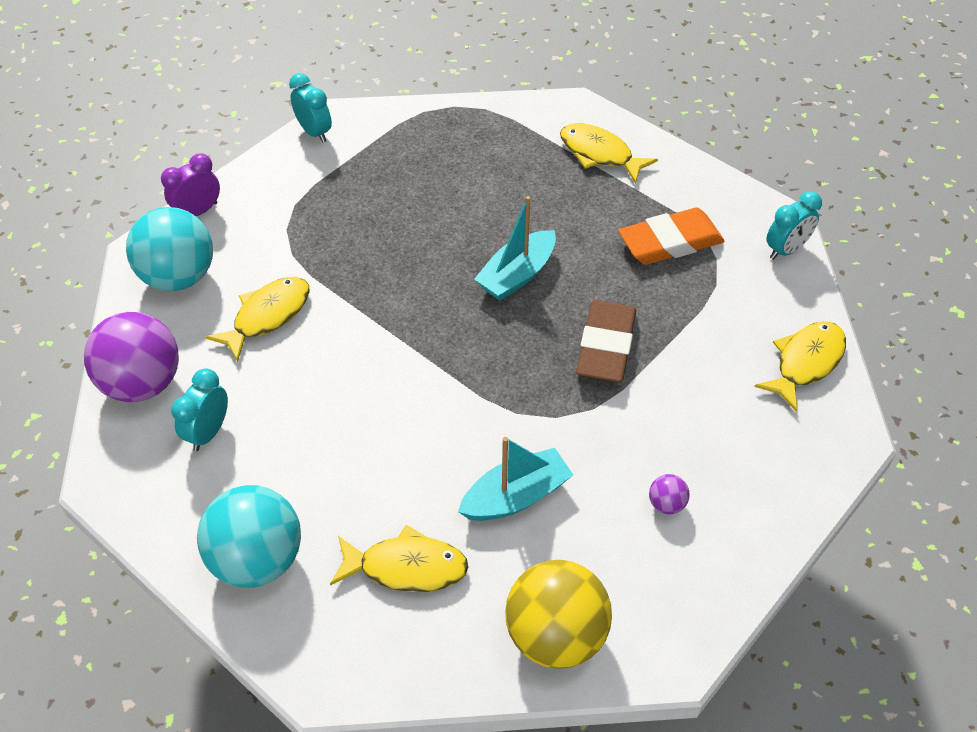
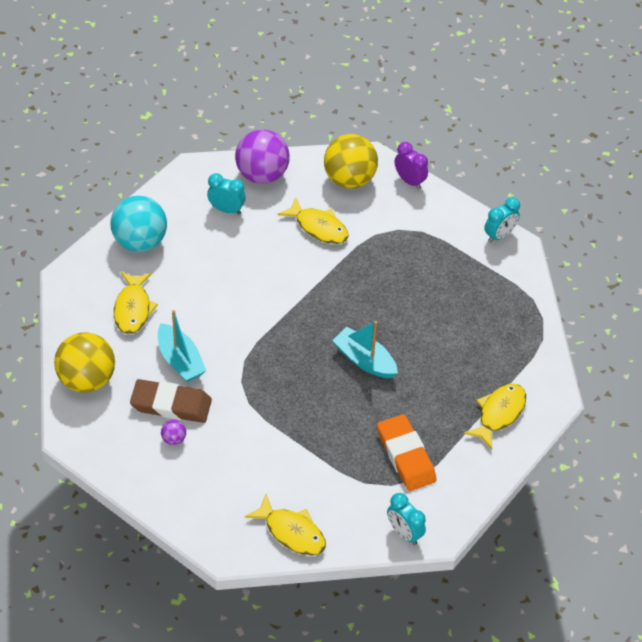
camera: 85 degrees right, 0 degrees up
turquoise ball [126,207,213,291] -> yellow ball [324,134,378,188]
brown eraser [576,300,636,382] -> brown eraser moved to [130,379,212,423]

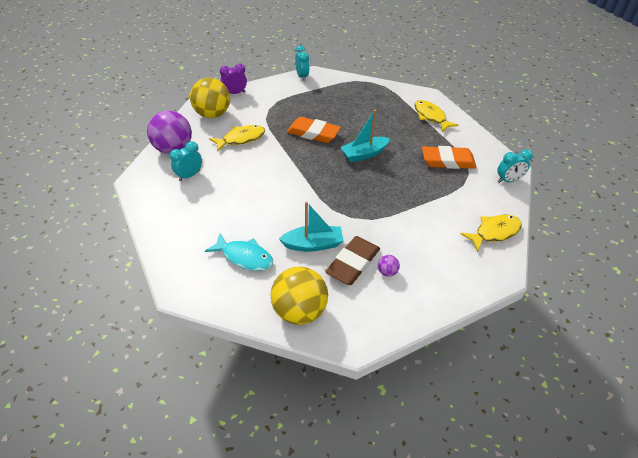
camera: 65 degrees left, 5 degrees down
turquoise ball [110,196,167,252] -> none
yellow fish [114,272,158,334] -> turquoise fish [205,233,273,271]
none -> orange eraser [287,117,341,143]

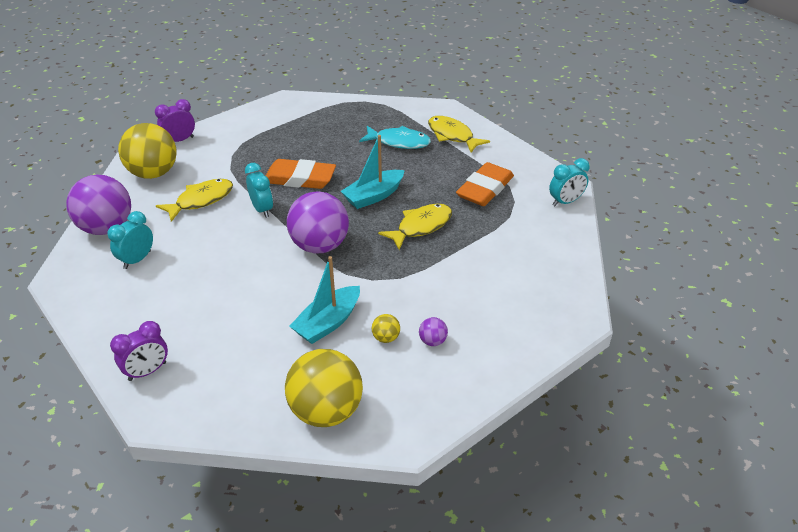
camera: 10 degrees left, 5 degrees down
turquoise fish [205,233,273,271] -> turquoise fish moved to [359,126,431,149]
turquoise boat [279,202,344,252] -> turquoise boat turned 150 degrees clockwise [289,256,360,344]
turquoise clock [295,45,309,81] -> turquoise clock moved to [245,163,273,218]
brown eraser [325,236,380,285] -> yellow ball [372,314,400,343]
orange eraser [422,146,477,169] -> orange eraser turned 45 degrees counterclockwise [456,162,514,206]
yellow fish [460,215,522,252] -> yellow fish moved to [378,203,452,250]
none -> purple clock [110,321,168,381]
none -> purple ball [287,191,349,254]

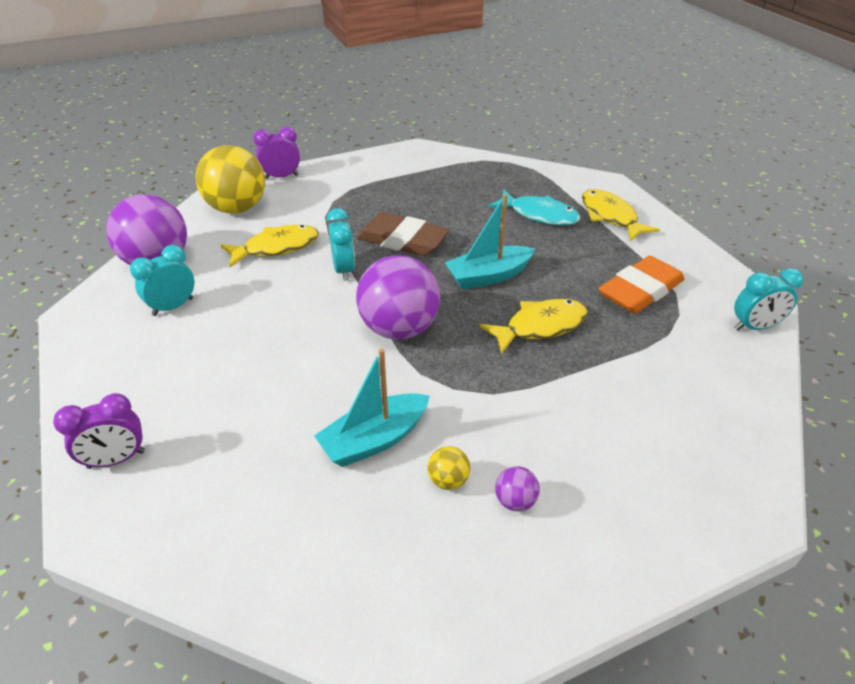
camera: 15 degrees right, 0 degrees up
orange eraser [266,159,336,189] -> brown eraser [357,212,450,256]
yellow ball [285,349,363,427] -> none

